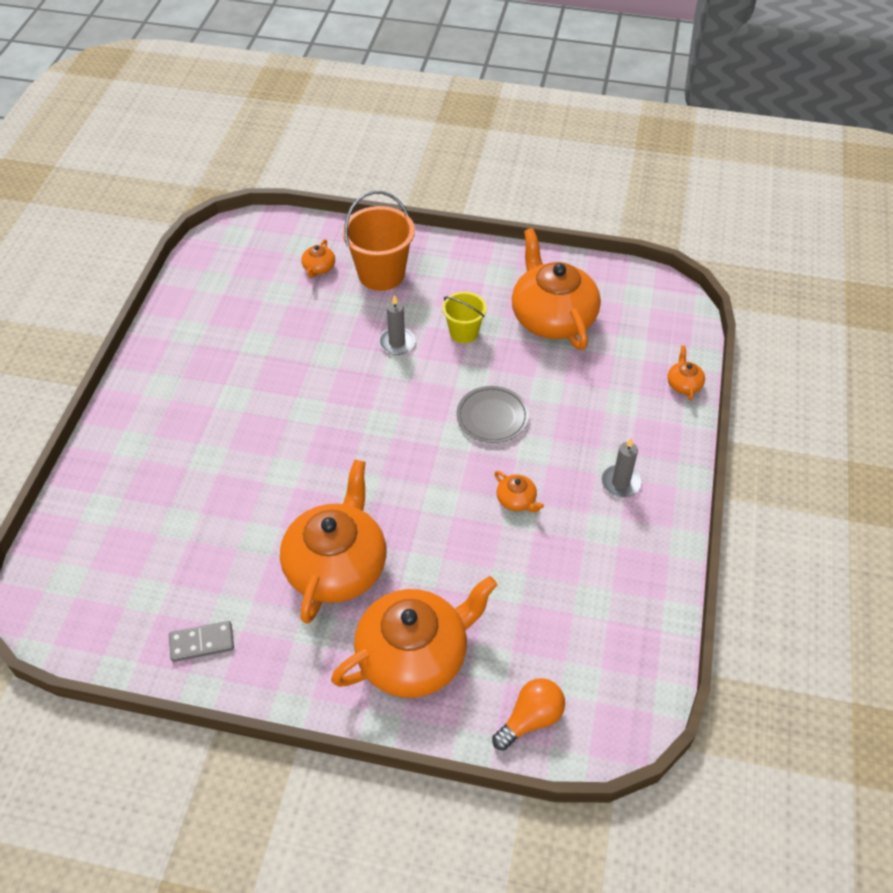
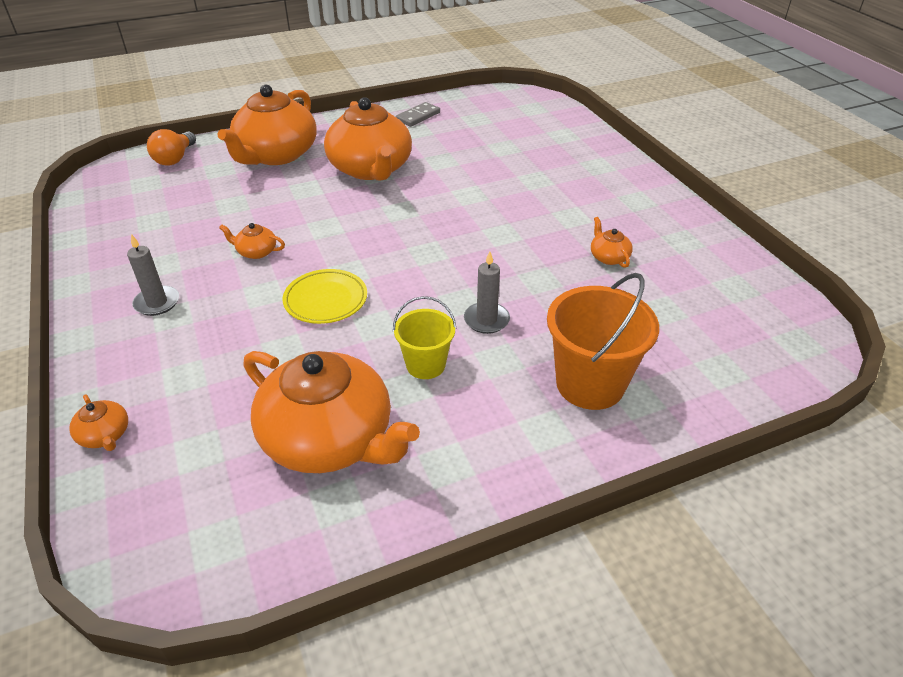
camera: 145 degrees right, 10 degrees down
orange teapot [301,239,335,278] -> orange teapot moved to [591,217,633,268]
grey plate [456,386,529,443] -> yellow plate [283,269,367,324]

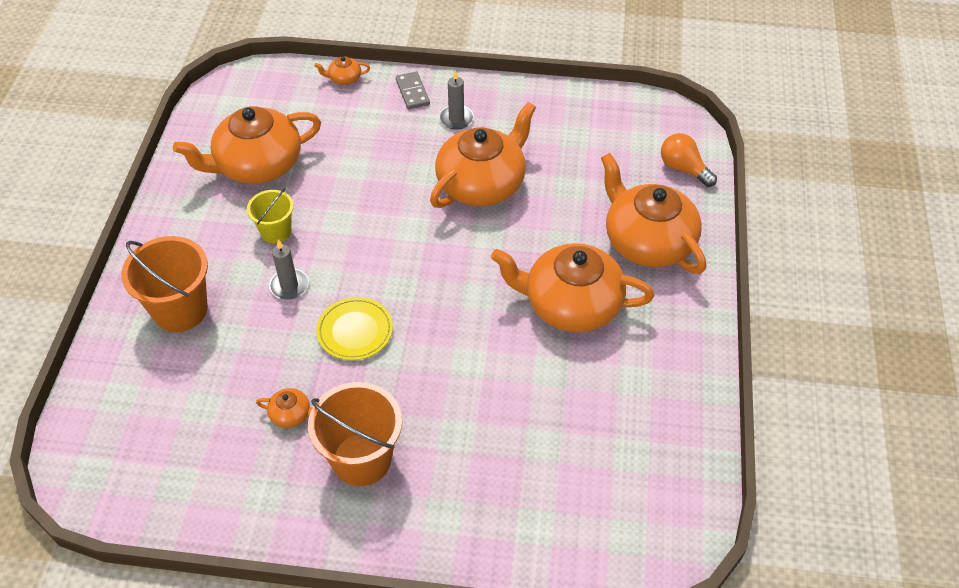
camera: 120 degrees right, 10 degrees up
orange teapot [219,223,285,259] -> orange teapot [430,102,536,208], size x2.48
yellow plate [283,269,367,324] -> yellow plate moved to [316,297,393,360]
grey domino [396,102,440,127] -> grey domino moved to [396,71,430,110]
none -> orange bucket [308,382,402,486]

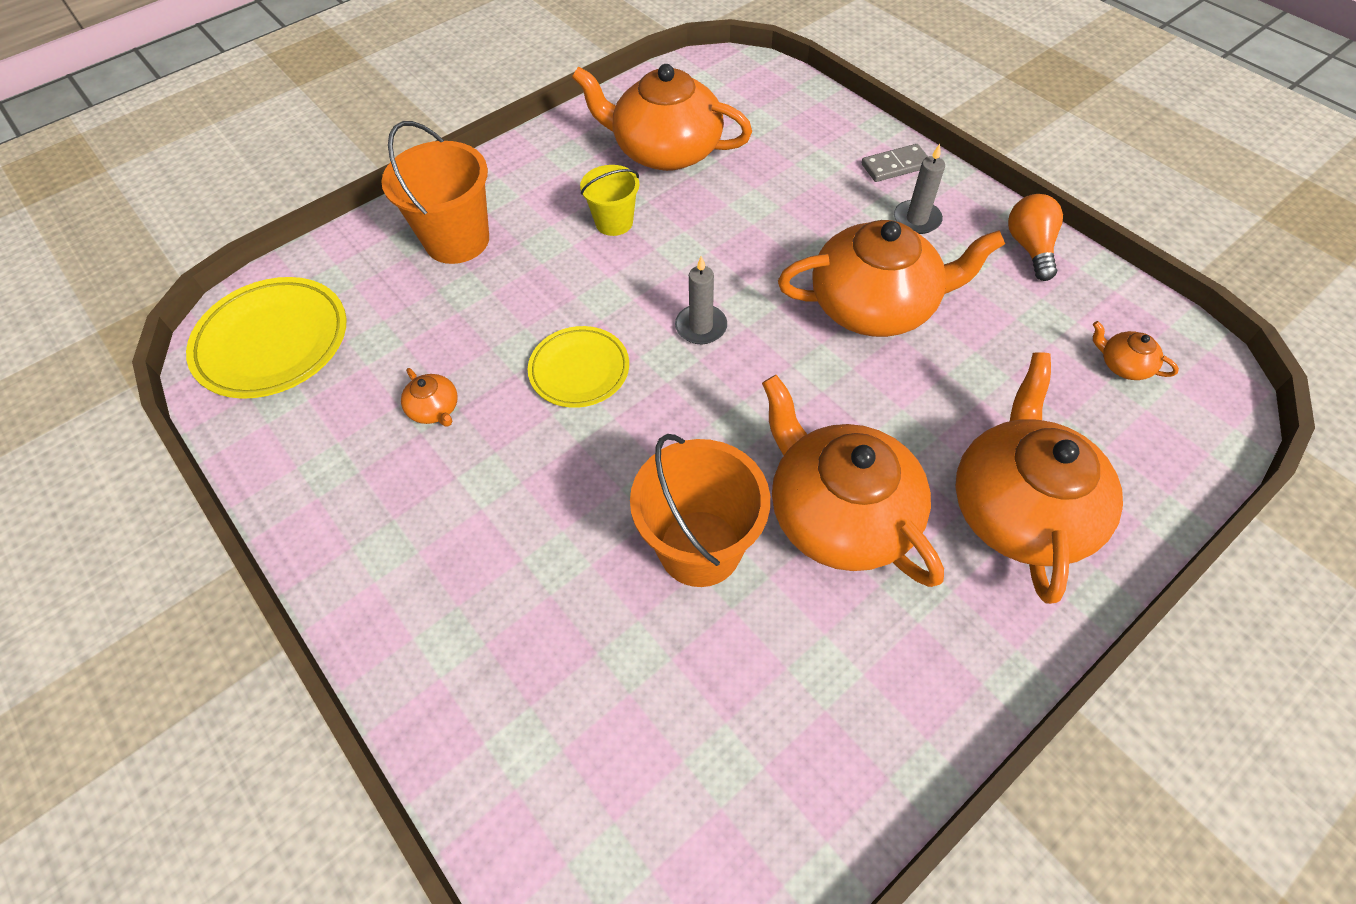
camera: 45 degrees right, 5 degrees up
grey candle [269,239,309,300] -> grey candle moved to [675,256,727,344]
orange bucket [308,382,402,486] -> orange bucket moved to [630,434,770,587]
orange teapot [314,56,370,85] -> orange teapot moved to [1093,321,1179,380]
grey domino [396,71,430,110] -> grey domino turned 45 degrees clockwise [862,144,928,182]
orange light bulb [661,133,717,187] -> orange light bulb moved to [1008,194,1063,281]
none -> yellow plate [186,277,347,399]

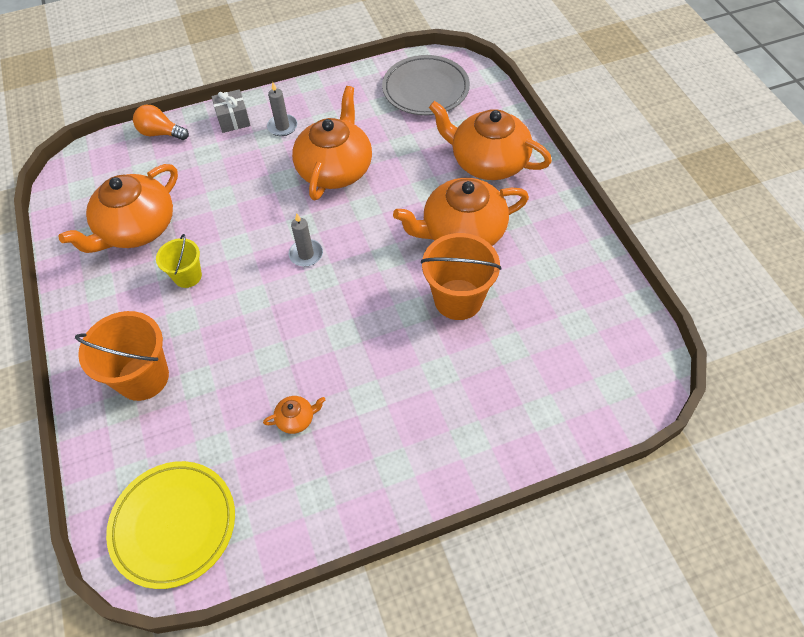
camera: 70 degrees left, 0 degrees up
yellow plate [528,326,629,408] -> none
grey domino [862,144,928,182] -> grey gift [211,89,251,133]
orange light bulb [1008,194,1063,281] -> orange light bulb moved to [133,105,189,140]
orange teapot [1093,321,1179,380] -> grey plate [382,55,470,115]

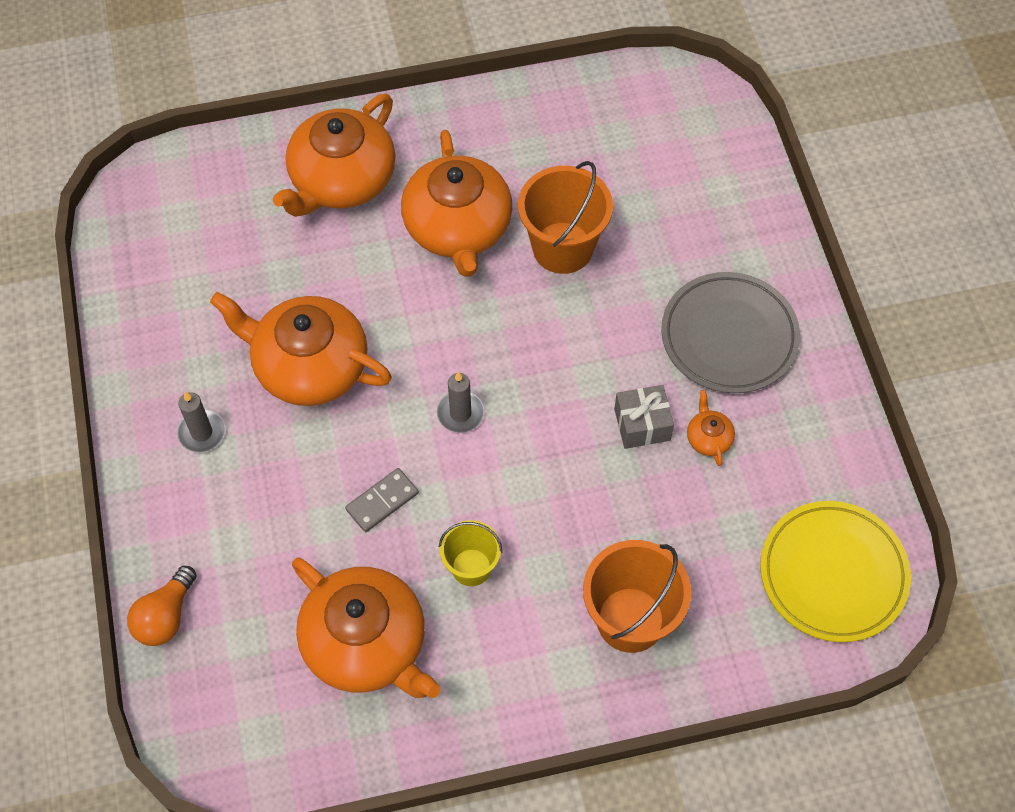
camera: 85 degrees left, 5 degrees up
grey gift [211,89,251,133] -> grey gift moved to [614,385,674,449]
grey plate [382,55,470,115] -> grey plate moved to [661,272,800,393]
none -> grey domino [345,468,419,532]

